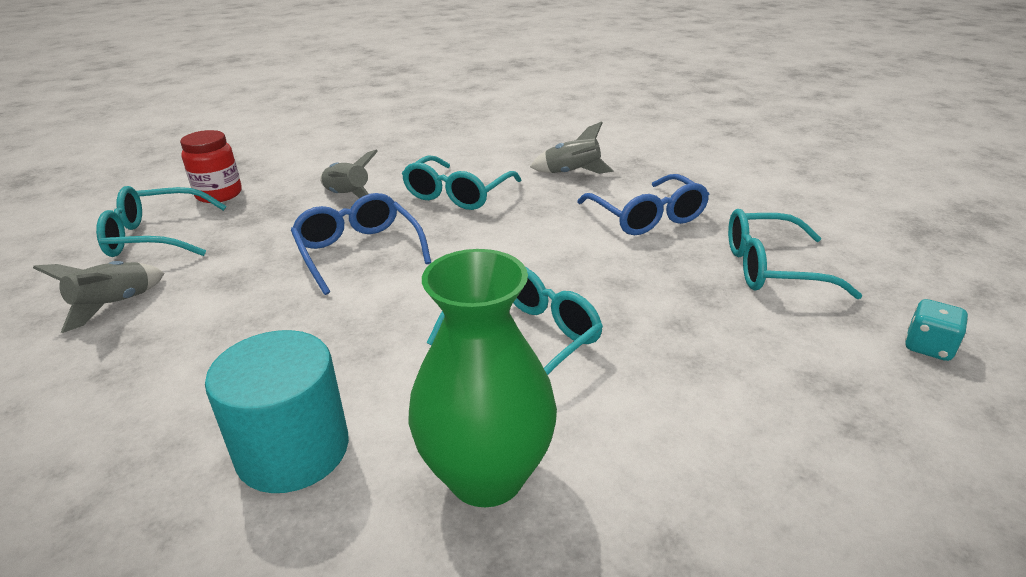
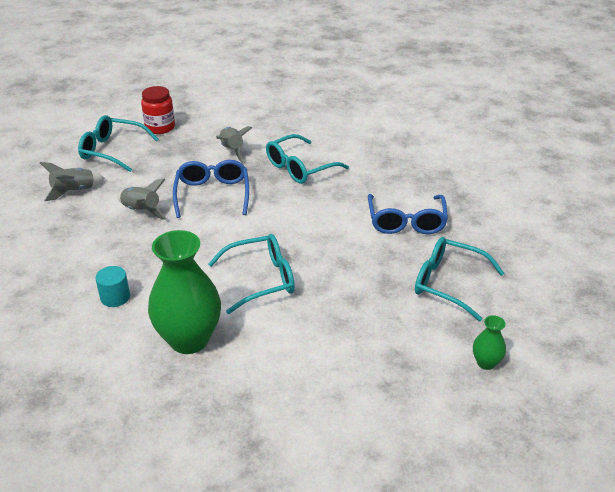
camera: 25 degrees right, 5 degrees up
turquoise cylinder [205,330,349,493] -> turquoise cylinder [95,266,130,307], size x0.53
grey rocket [530,121,614,174] -> grey rocket moved to [118,179,167,220]
turquoise dice [905,299,968,361] -> green vase [473,315,506,370]

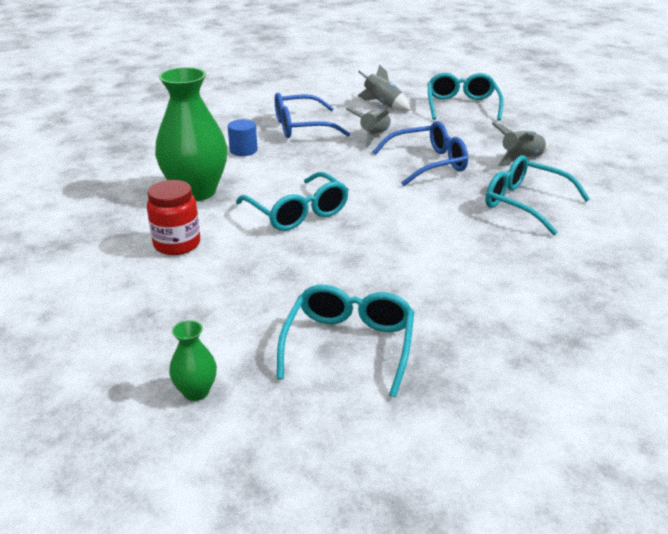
camera: 75 degrees right, 5 degrees down
turquoise cylinder [95,266,130,307] -> blue cylinder [228,119,257,156]
red jar [141,86,175,134] -> red jar moved to [147,180,200,255]
blue glasses [368,194,448,234] -> blue glasses moved to [275,93,350,138]

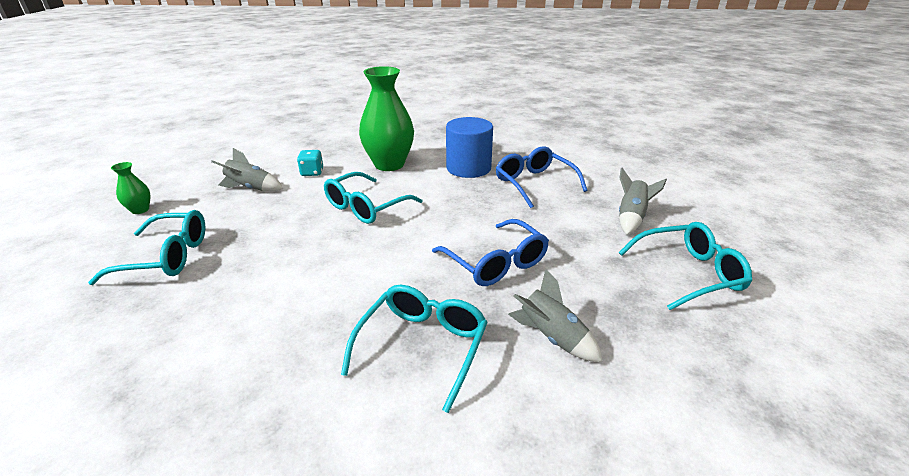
camera: 75 degrees right, 0 degrees up
red jar [147,180,200,255] -> turquoise dice [297,150,323,176]
blue cylinder [228,119,257,156] -> blue cylinder [446,117,493,178], size x1.89
grey rocket [346,108,391,147] -> grey rocket moved to [211,148,283,191]

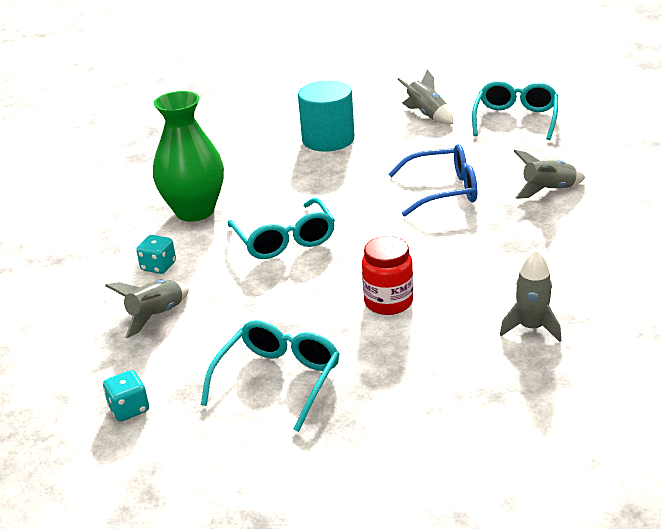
camera: 60 degrees left, 0 degrees up
green vase [111,162,151,214] -> turquoise dice [103,370,149,421]
turquoise glasses [341,285,488,413] -> none
blue cylinder [446,117,493,178] -> none
blue glasses [496,146,587,208] -> turquoise cylinder [298,80,355,152]
none -> red jar [362,236,413,315]
none -> grey rocket [500,250,561,342]

